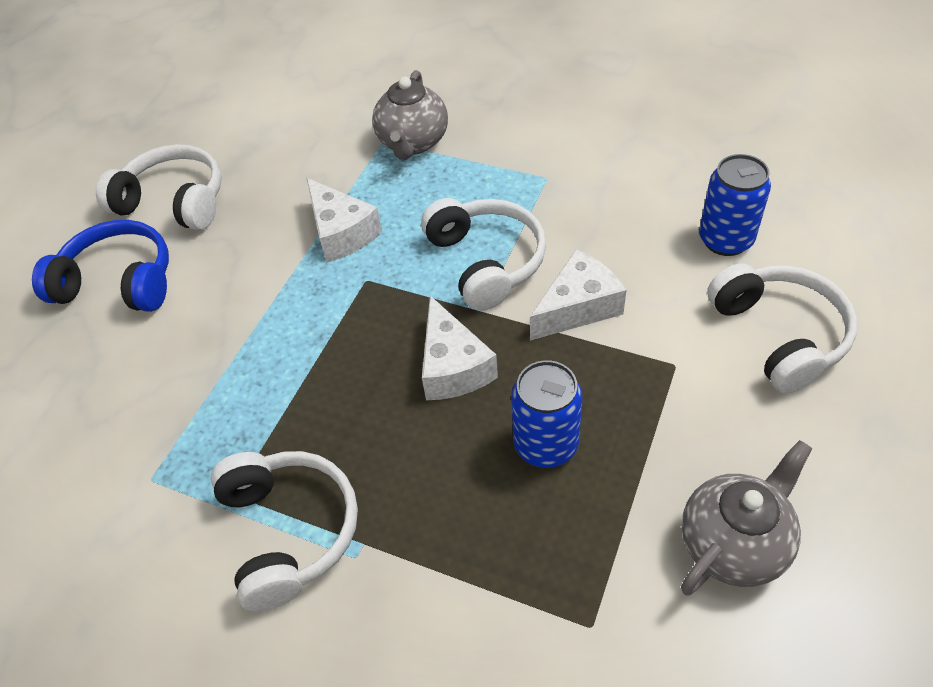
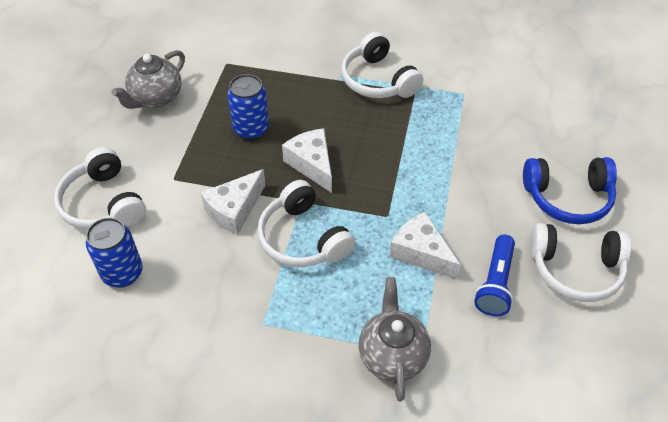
camera: 165 degrees right, 0 degrees up
none -> blue flashlight [474,235,515,316]

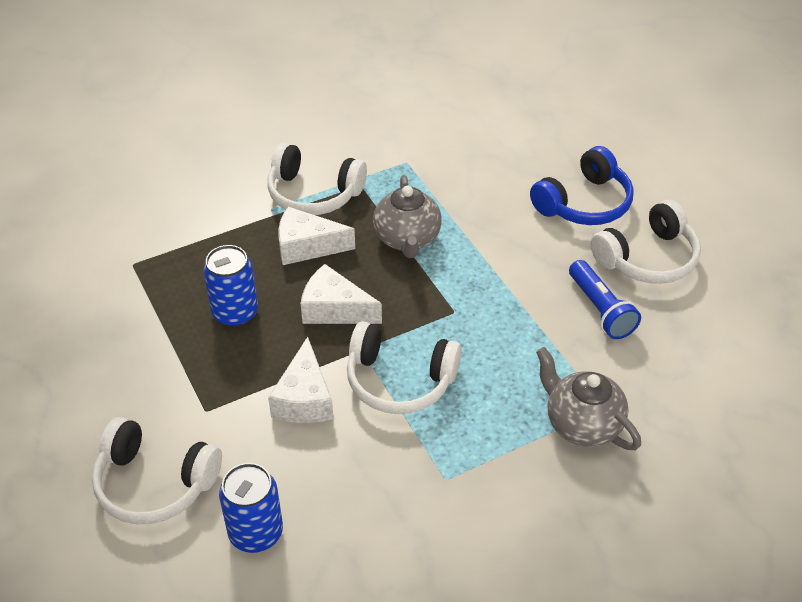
camera: 40 degrees left, 5 degrees down
grey teapot [111,50,185,109] -> grey teapot moved to [373,175,442,258]
white cheese [390,212,461,280] -> white cheese moved to [278,207,355,265]

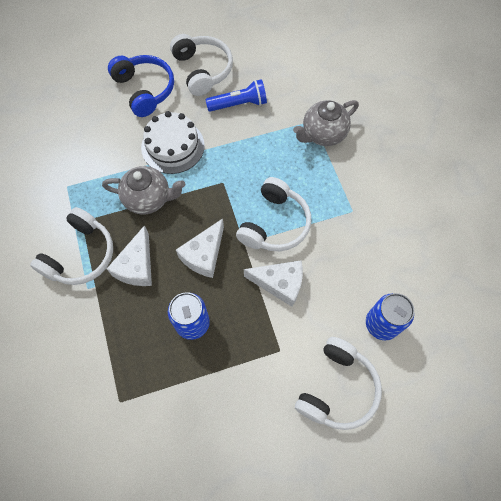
camera: 80 degrees left, 20 degrees up
none -> white cake [141,111,205,174]

